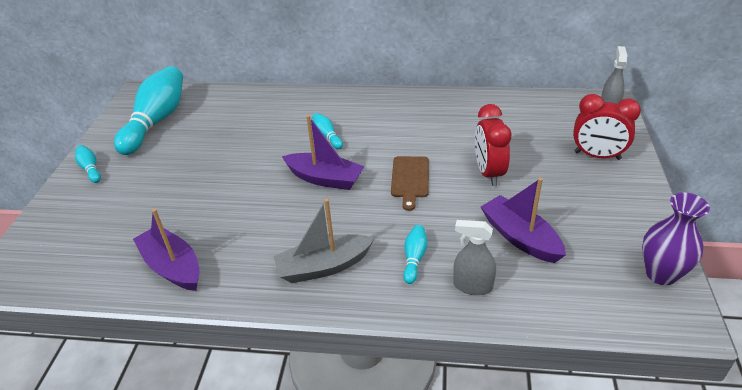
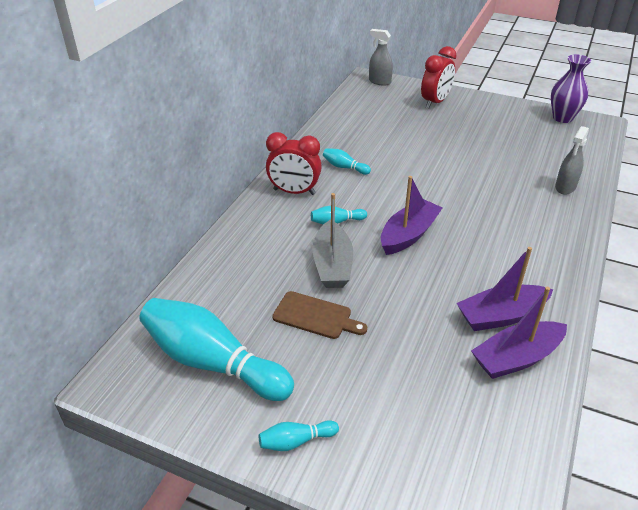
camera: 75 degrees left, 0 degrees up
grey boat [273,199,374,283] -> grey boat moved to [312,193,353,288]
brown cutting board [391,156,429,211] -> brown cutting board moved to [272,291,367,339]
turquoise bowling pin [403,225,427,284] -> turquoise bowling pin moved to [323,148,371,175]
red clock [475,104,511,186] -> red clock moved to [266,132,322,195]
purple boat [481,178,566,263] -> purple boat moved to [456,247,553,331]

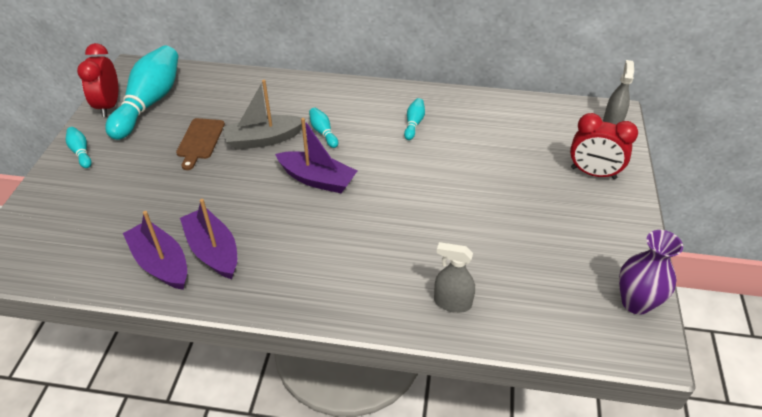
camera: 75 degrees right, 5 degrees up
red clock [266,132,322,195] -> red clock moved to [77,43,118,117]

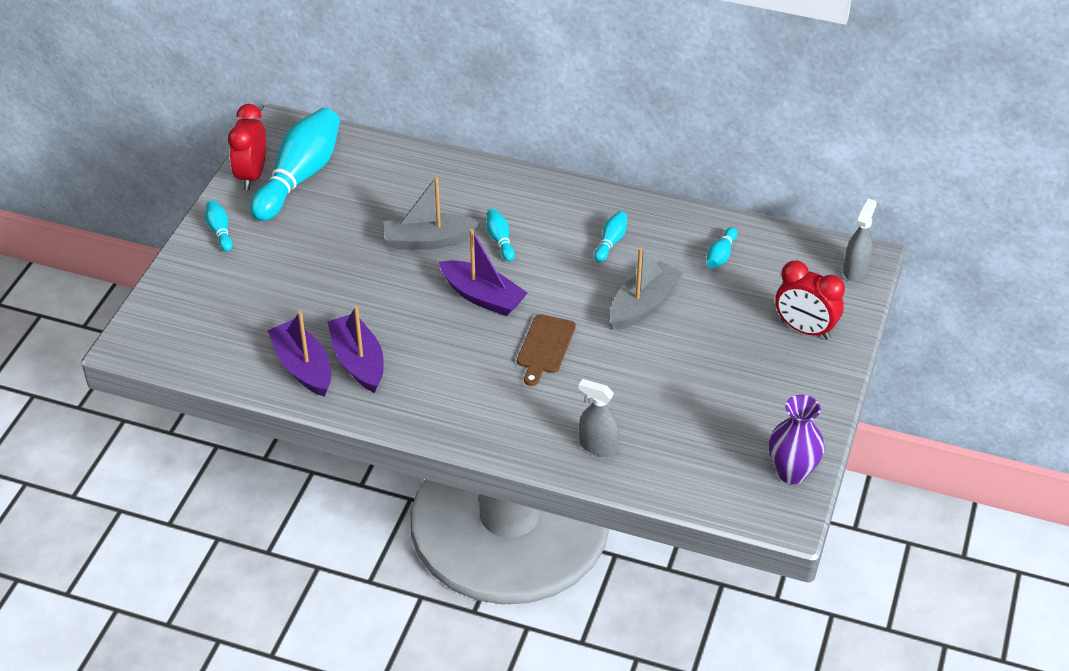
camera: 10 degrees right, 0 degrees up
brown cutting board [176,118,225,170] -> brown cutting board moved to [517,314,576,386]
none -> grey boat [610,248,683,330]
none -> turquoise bowling pin [707,227,738,268]

